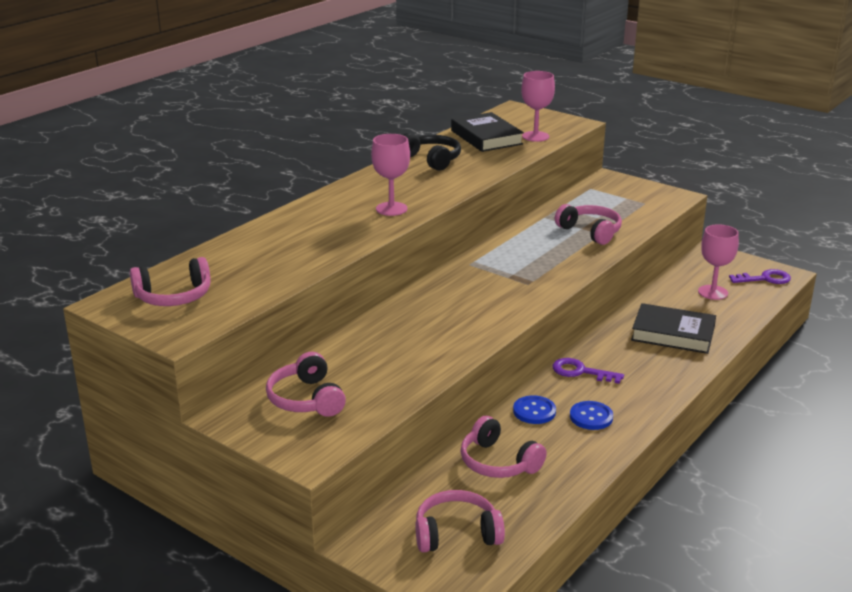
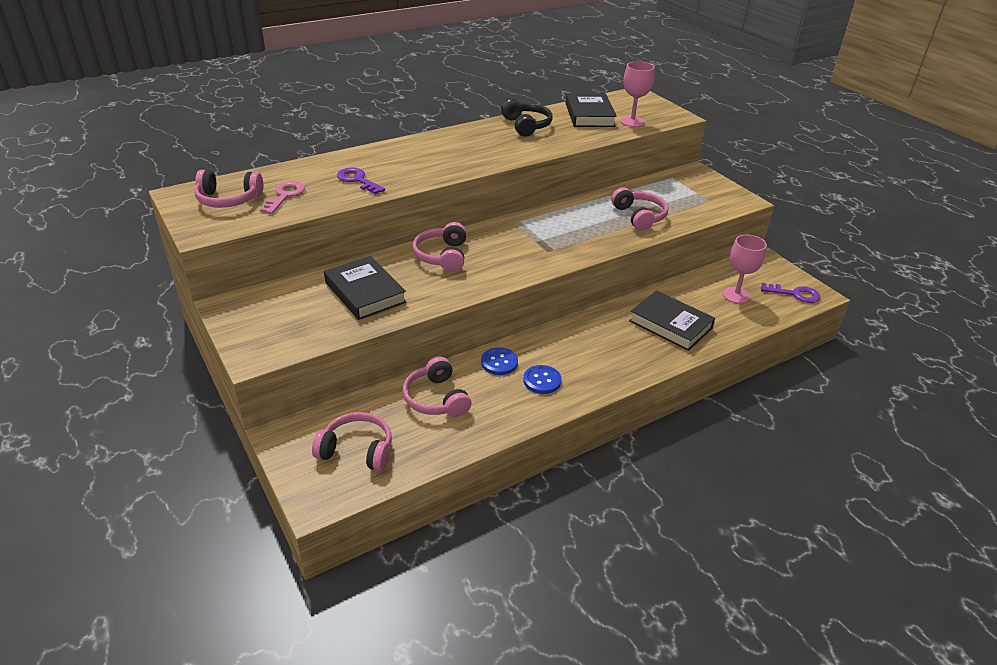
camera: 20 degrees right, 10 degrees up
pink headphones [266,352,346,417] -> pink headphones moved to [413,222,466,272]
pink goblet [371,134,410,216] -> none
purple key [552,358,624,384] -> purple key moved to [337,167,385,194]
none -> pink key [260,181,305,214]
none -> black book [324,256,406,320]

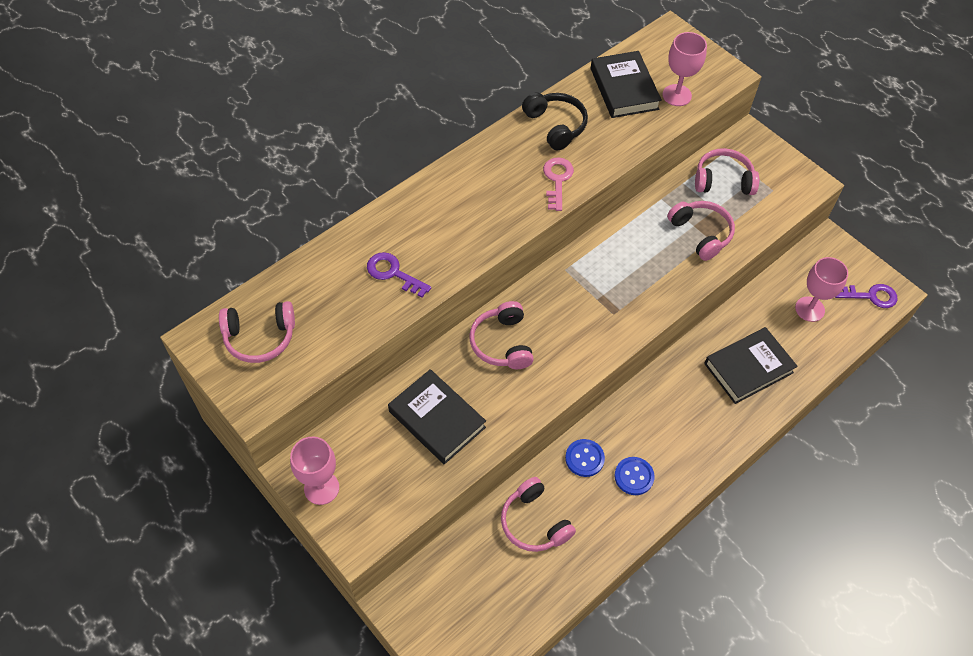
camera: 10 degrees left, 20 degrees up
pink key [260,181,305,214] -> pink key moved to [543,157,574,211]
pink headphones [312,412,392,471] -> pink headphones moved to [695,148,759,195]
black book [629,290,715,351] -> black book turned 60 degrees counterclockwise [704,327,798,404]
none -> pink goblet [290,437,339,505]

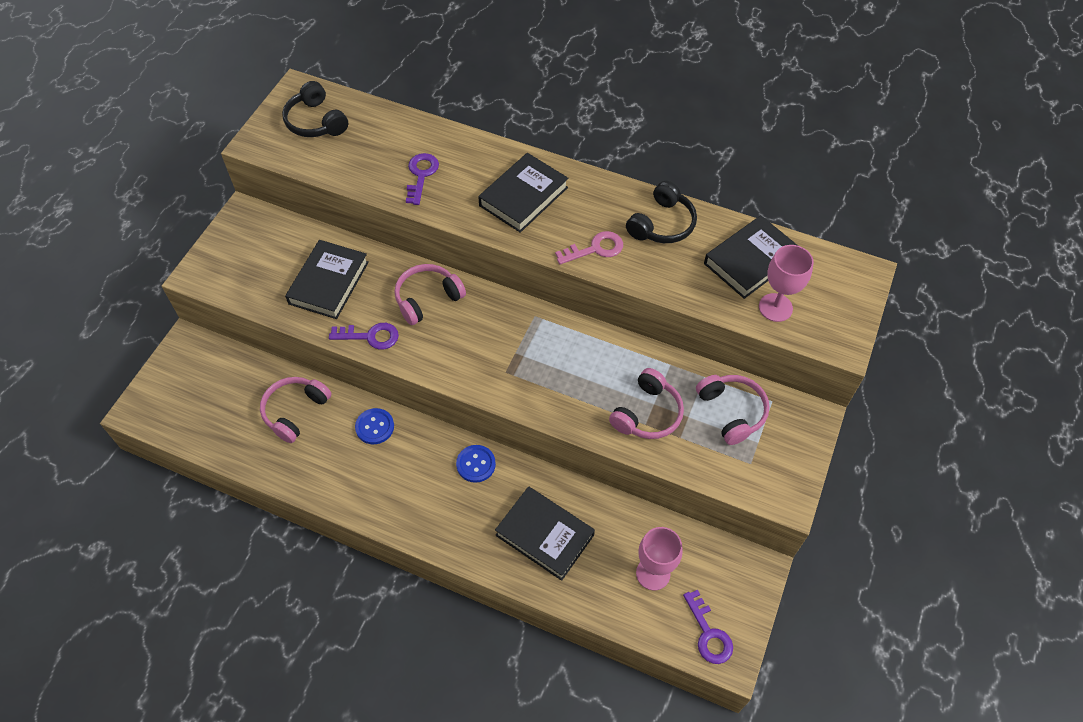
camera: 65 degrees right, 0 degrees up
pink headphones [219,301,295,363] -> black headphones [282,81,348,137]
pink goblet [290,437,339,505] -> none
blue button [614,457,655,495] -> blue button moved to [456,445,496,483]
none -> purple key [329,323,399,350]
none -> black book [478,153,569,233]

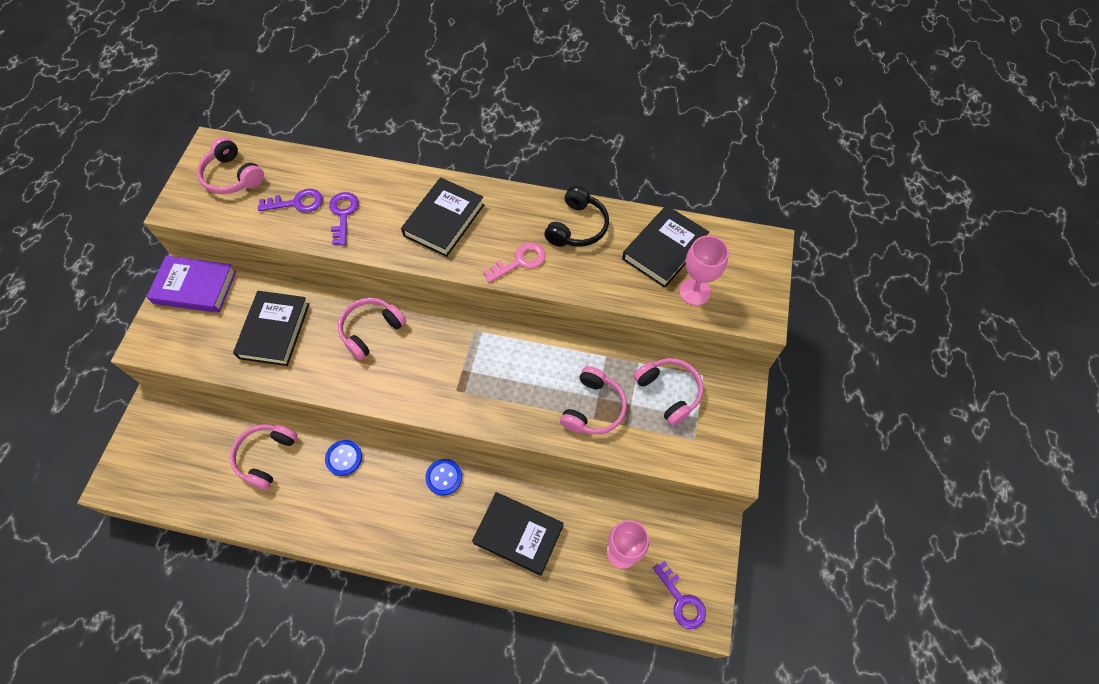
camera: 10 degrees left, 5 degrees up
black headphones [282,81,348,137] -> pink headphones [197,137,264,194]
purple key [329,323,399,350] -> purple key moved to [258,188,323,213]
none -> purple book [147,256,237,313]

